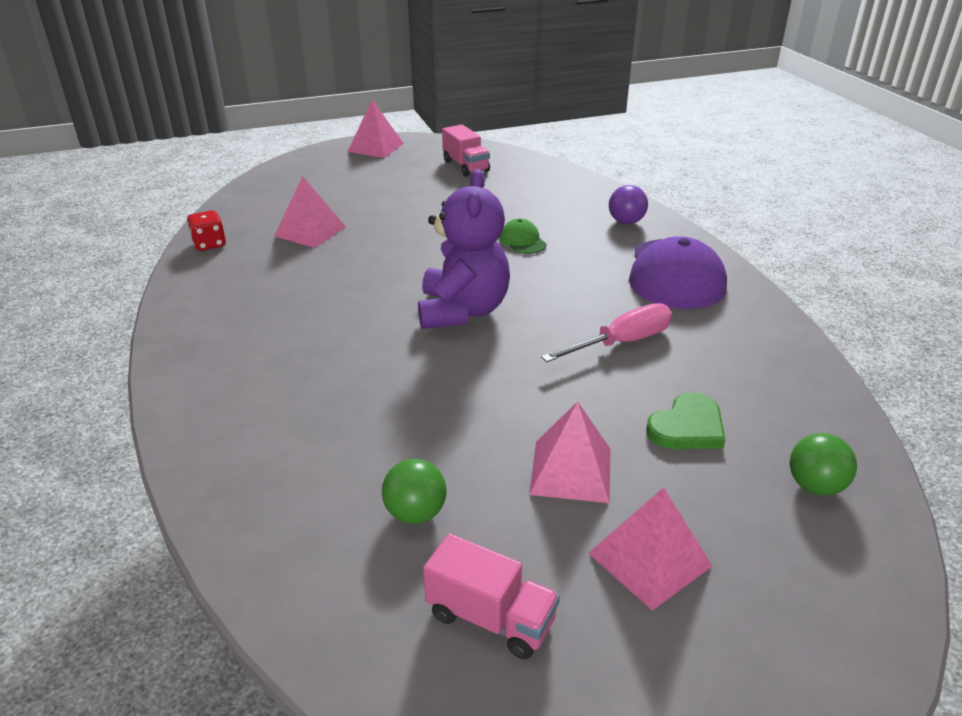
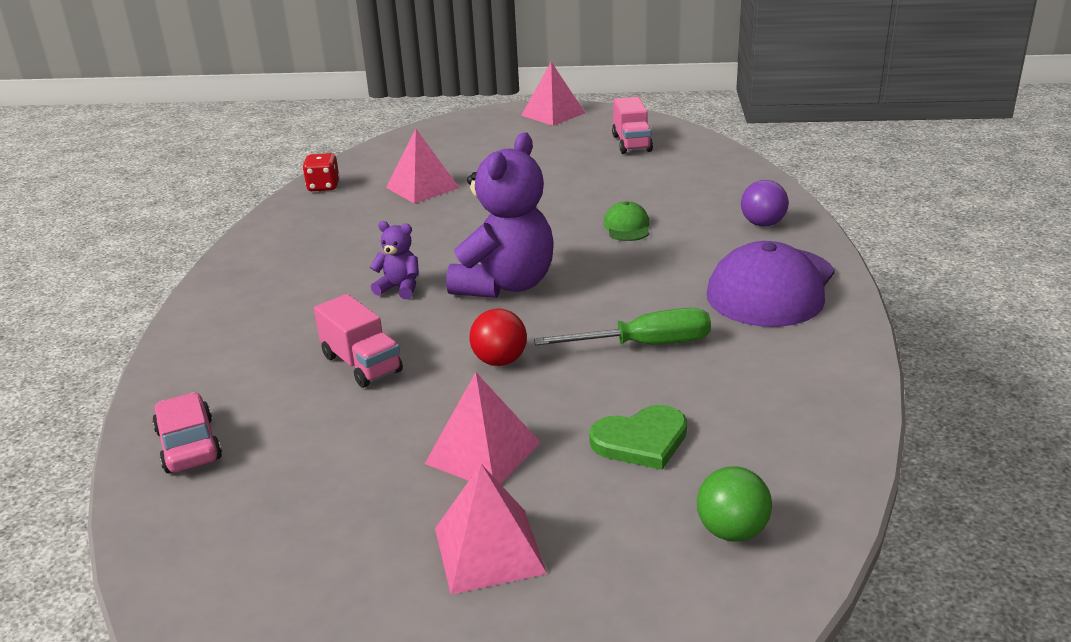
camera: 25 degrees right, 5 degrees down
green ball [382,459,447,524] -> none
pink truck [423,533,560,659] -> pink truck moved to [314,294,403,388]
pink screwdriver [541,303,672,362] -> green screwdriver [534,308,711,345]
none -> pink car [152,392,222,473]
none -> purple teddy bear [370,221,419,299]
none -> red ball [469,308,527,366]

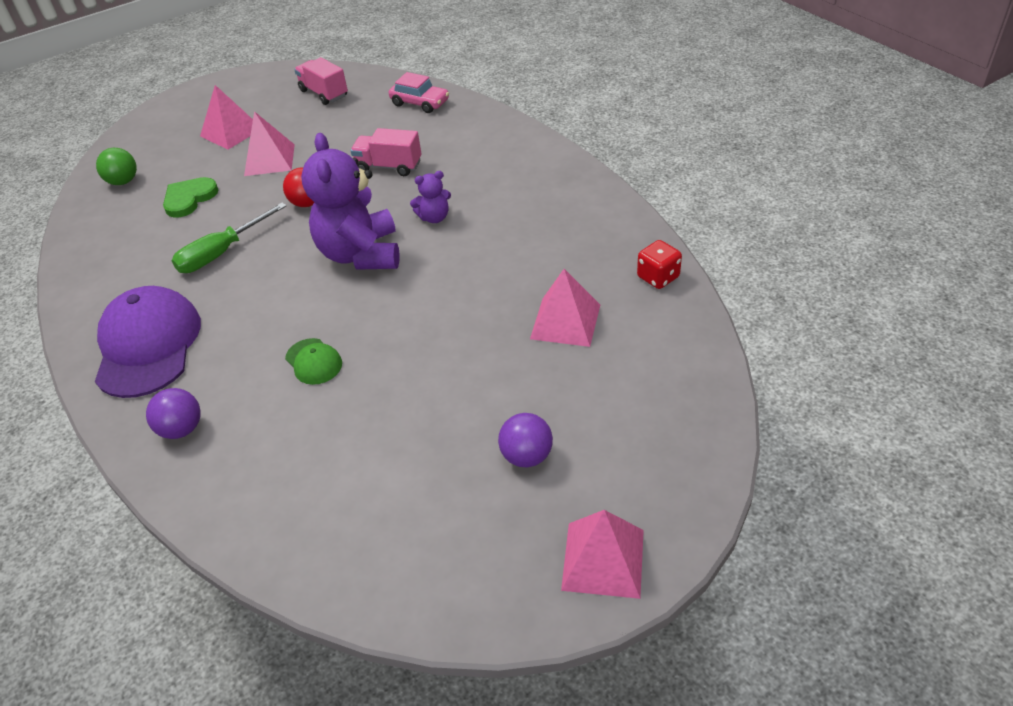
camera: 145 degrees right, 15 degrees up
pink truck [612,97,653,154] -> pink truck moved to [294,57,348,105]
none -> purple ball [498,413,553,467]

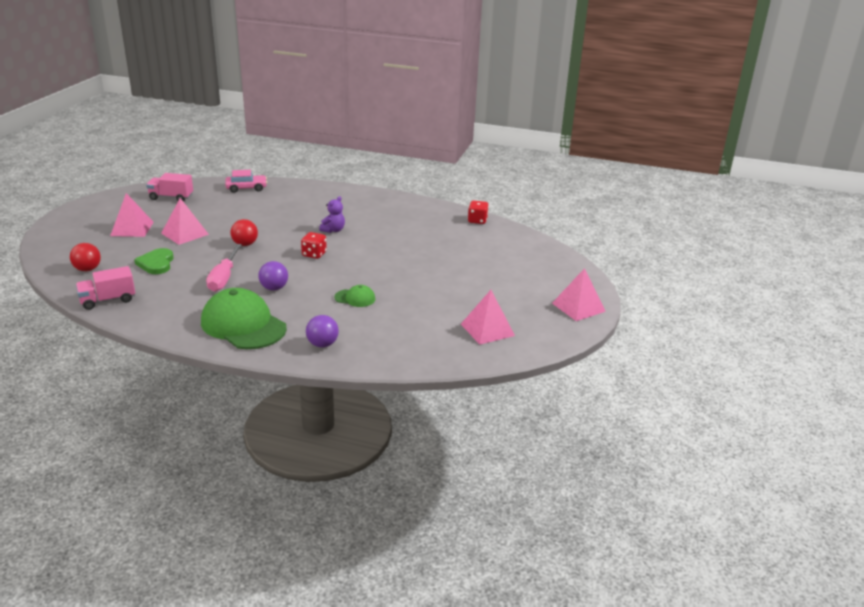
camera: 45 degrees left, 15 degrees down
purple cap [95,286,201,398] -> green cap [201,288,287,349]
green ball [96,148,137,185] -> red ball [70,243,101,271]
green screwdriver [172,203,286,273] -> pink screwdriver [206,244,242,292]
purple teddy bear [301,133,400,270] -> red dice [301,232,327,259]
pink truck [350,128,421,176] -> pink truck moved to [76,266,135,310]
purple ball [498,413,553,467] -> purple ball moved to [258,261,288,291]
pink pyramid [530,269,600,347] -> pink pyramid moved to [461,290,515,345]

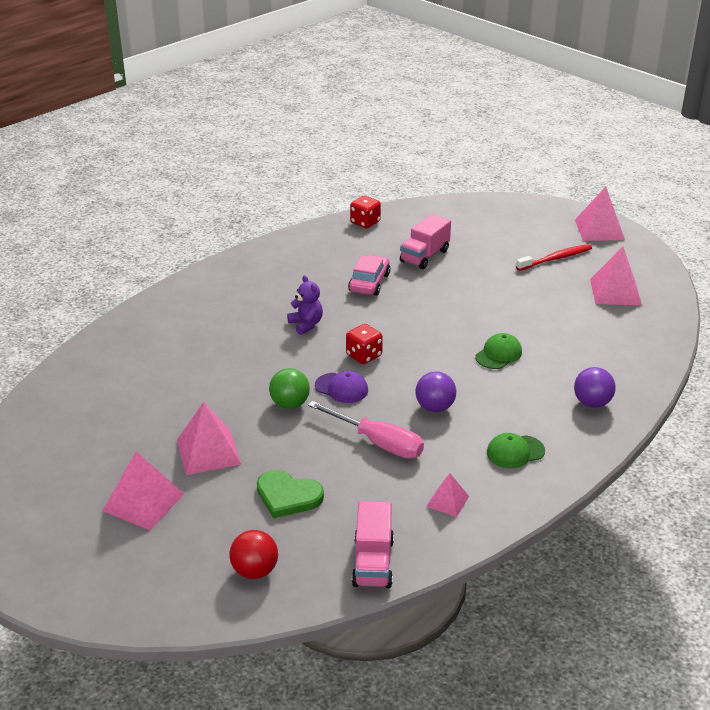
camera: 60 degrees left, 5 degrees up
pink truck [146,173,193,202] -> pink truck moved to [400,214,451,269]
green cap [201,288,287,349] -> green cap [487,433,545,468], size x0.46
pink car [225,170,267,193] -> pink car moved to [348,255,391,296]
red ball [230,219,258,246] -> green ball [269,368,310,409]
none -> purple cap [315,371,368,403]
none -> pink pyramid [426,473,469,517]
none -> red toothbrush [516,244,592,271]

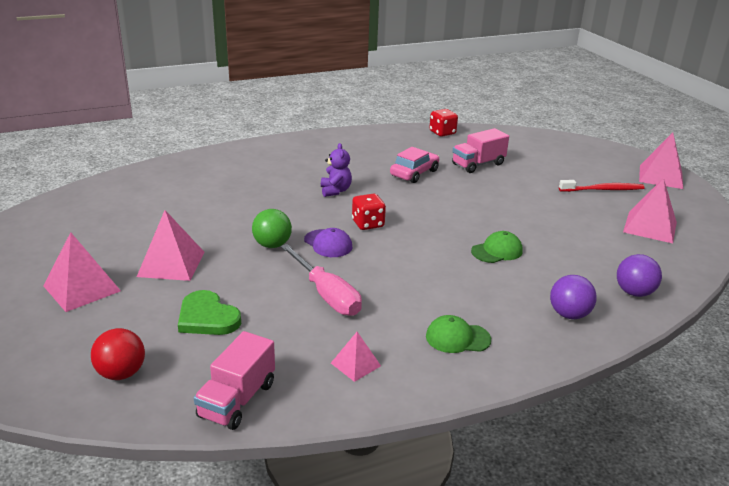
camera: 20 degrees right, 5 degrees down
purple ball [415,371,456,412] -> purple ball moved to [617,254,662,297]

